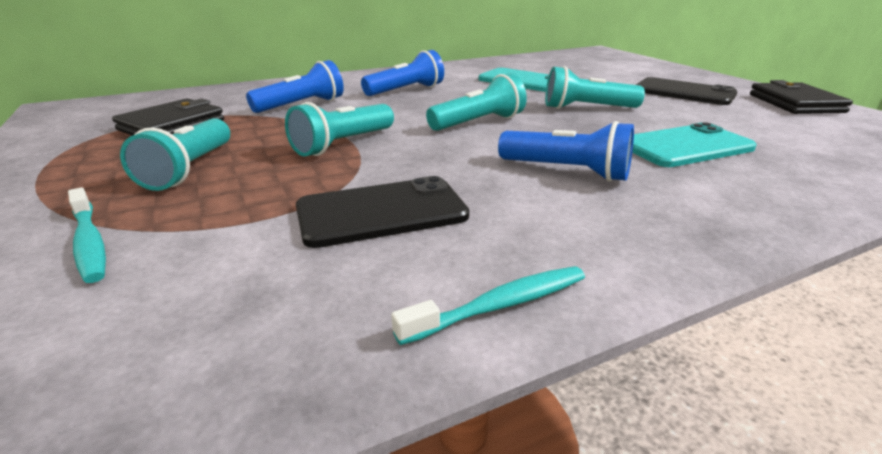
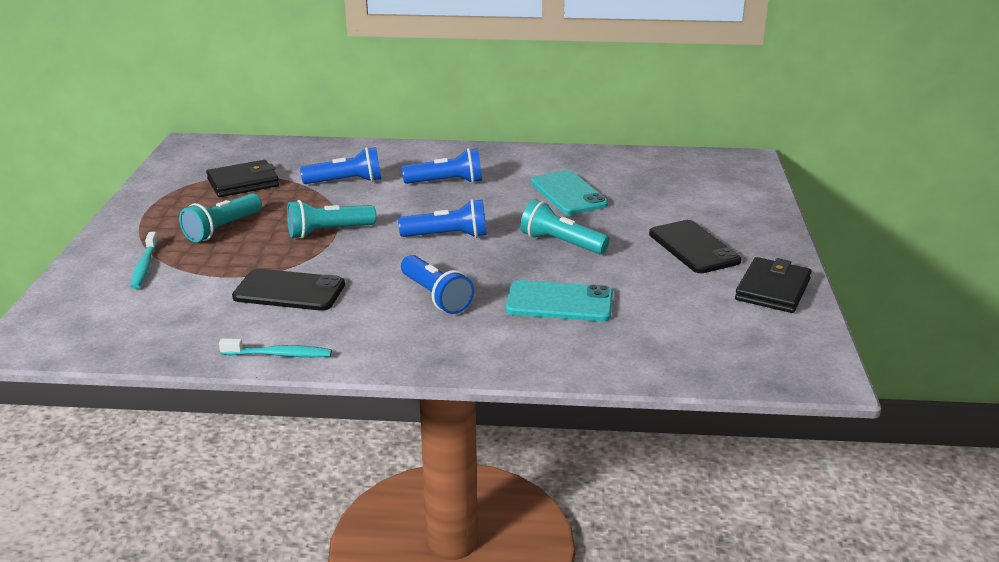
camera: 30 degrees right, 0 degrees up
turquoise flashlight [426,73,527,131] -> blue flashlight [398,199,487,238]

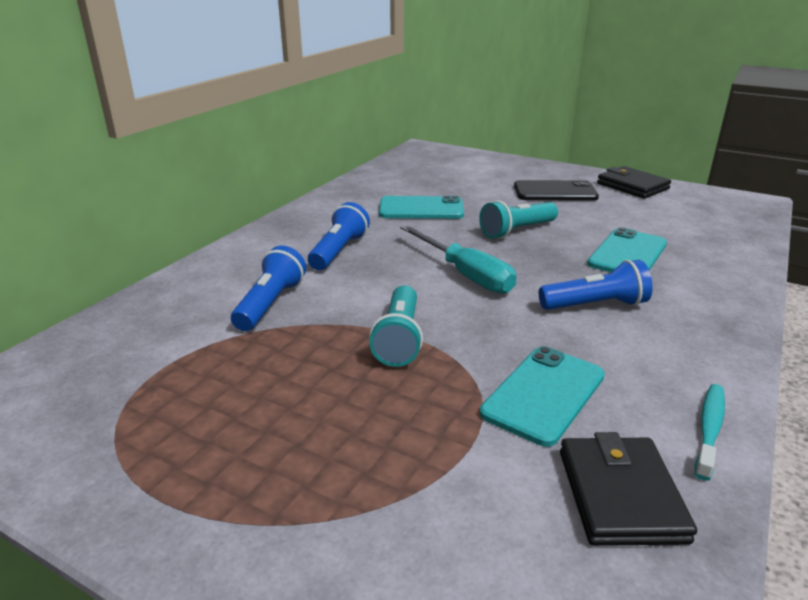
camera: 65 degrees left, 0 degrees up
turquoise toothbrush [131,232,158,289] -> none
turquoise flashlight [179,193,262,242] -> none
black wallet [206,160,279,197] -> black wallet moved to [560,432,697,546]
black phone [232,269,345,311] -> turquoise phone [480,346,605,447]
blue flashlight [398,199,487,238] -> turquoise screwdriver [400,225,517,294]

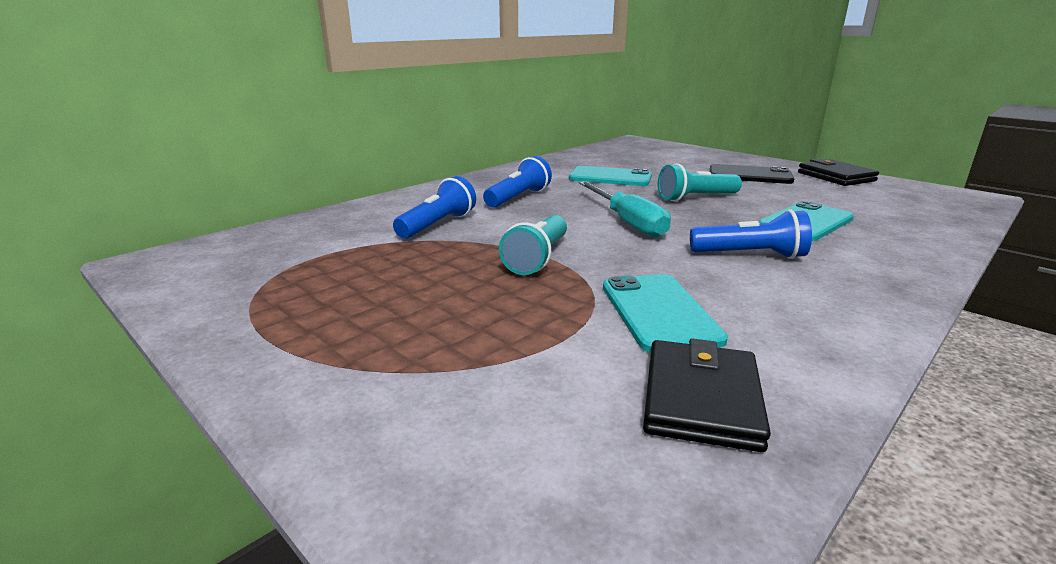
camera: 15 degrees right, 5 degrees down
turquoise phone [480,346,605,447] -> turquoise phone turned 60 degrees counterclockwise [603,274,728,353]
turquoise toothbrush [695,384,725,481] -> none

